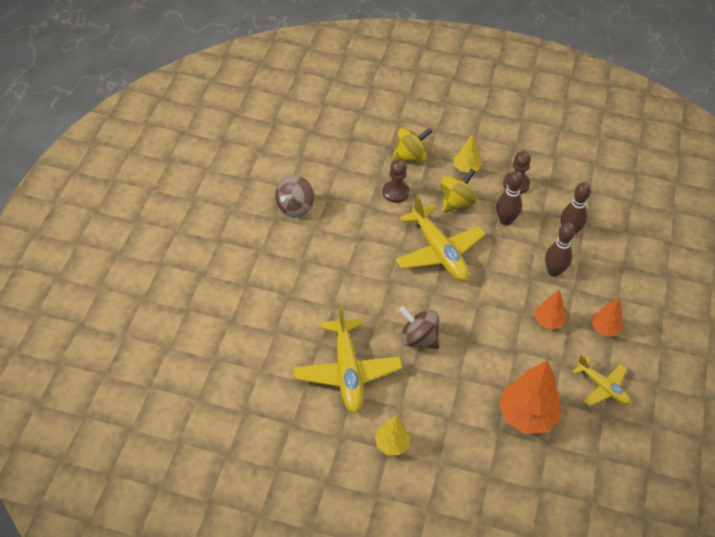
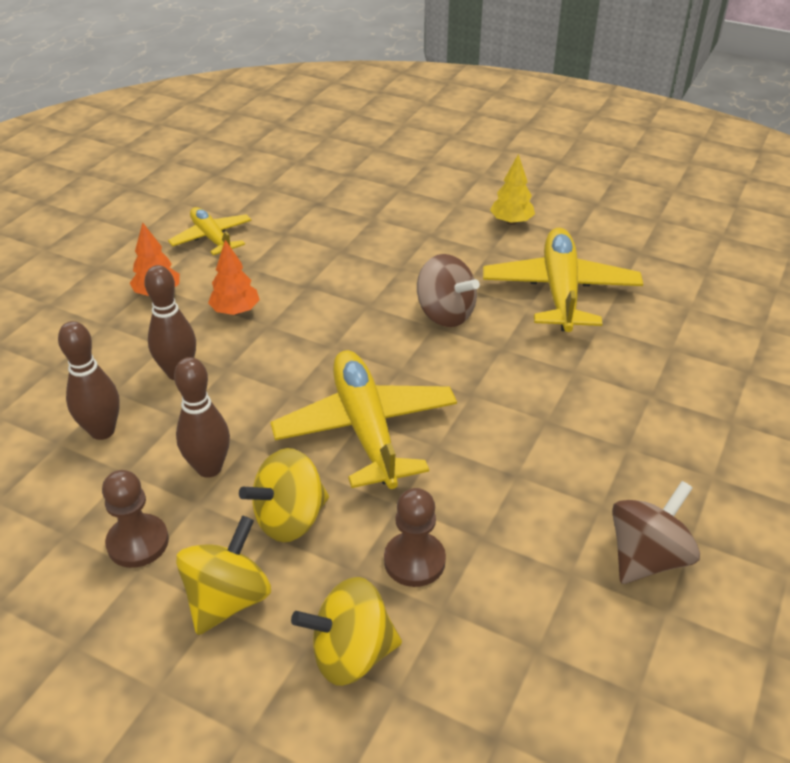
camera: 165 degrees left, 10 degrees down
yellow tree [454,134,482,173] -> yellow spinning top [176,515,271,635]
orange tree [499,360,561,434] -> none

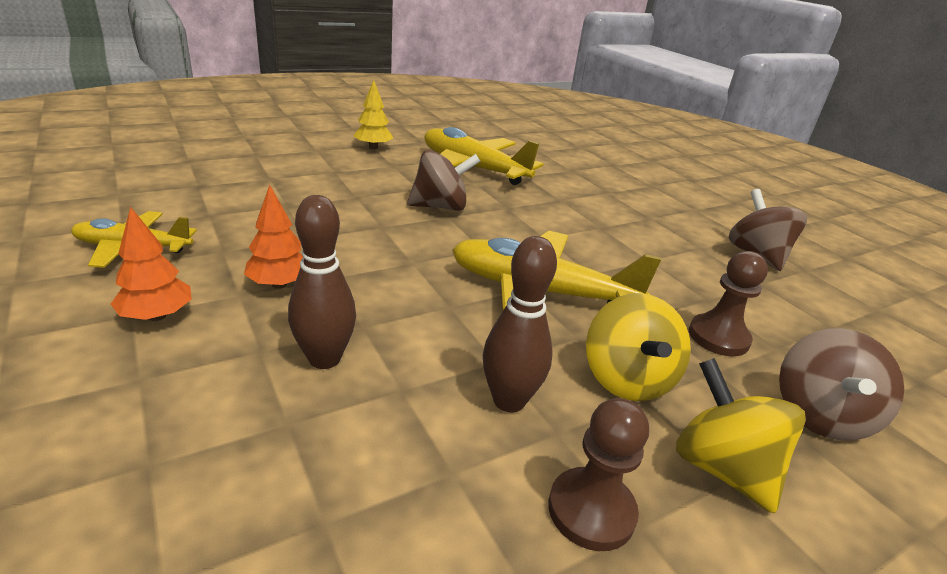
camera: 60 degrees left, 10 degrees down
brown bowling pin [58,321,120,440] -> none
yellow spinning top [291,577,402,686] -> brown spinning top [779,328,904,440]

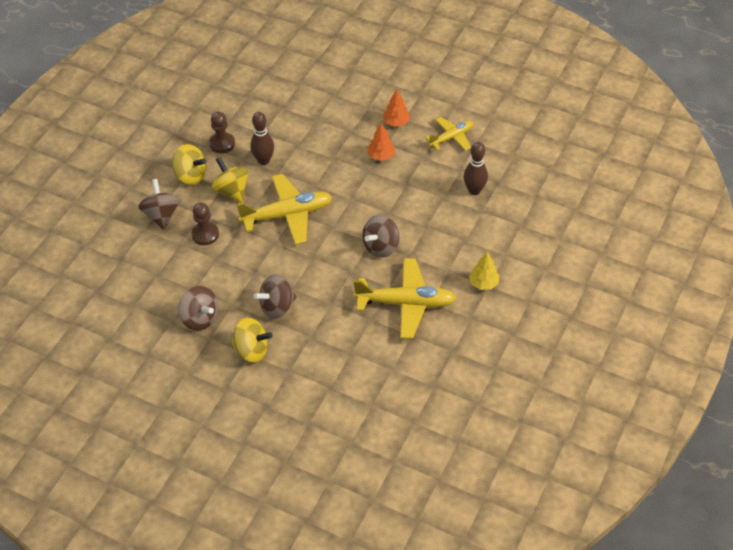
camera: 150 degrees right, 20 degrees up
brown bowling pin [288,195,356,369] -> brown bowling pin moved to [464,142,488,195]
none -> yellow spinning top [230,318,273,362]
none -> brown spinning top [253,274,296,319]

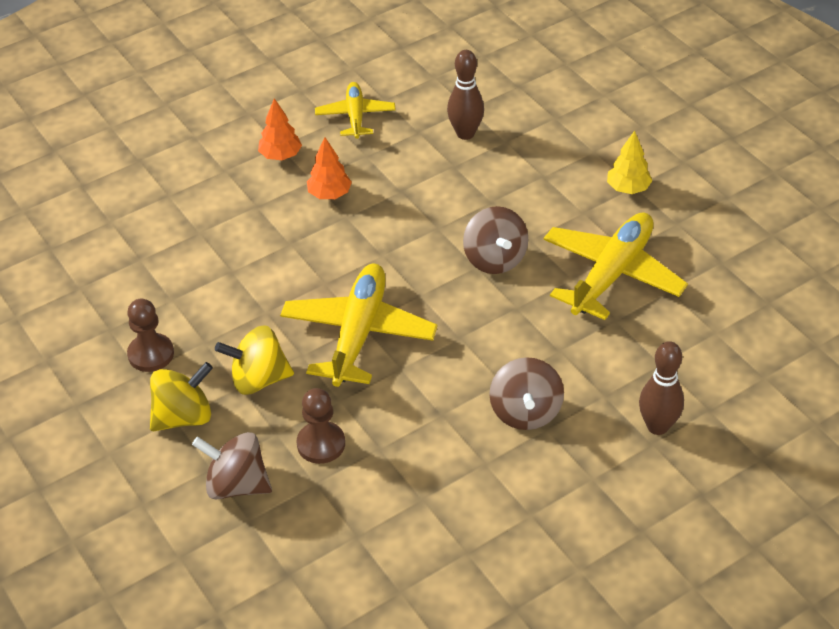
camera: 60 degrees left, 5 degrees down
brown spinning top [178,286,219,331] -> none
yellow spinning top [230,318,273,362] -> none
brown bowling pin [250,112,274,165] -> brown bowling pin moved to [639,341,684,435]

